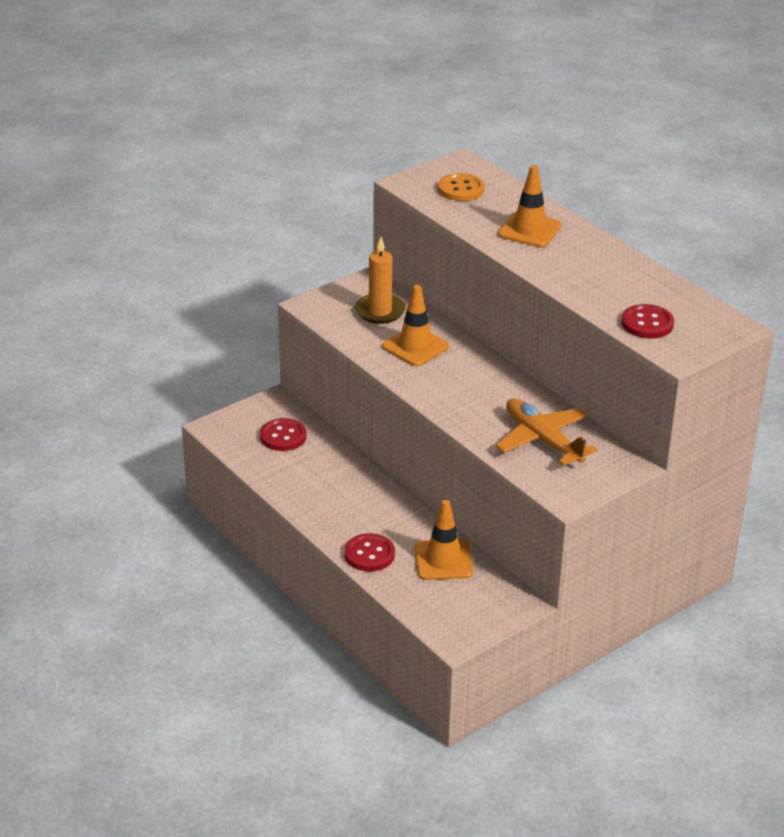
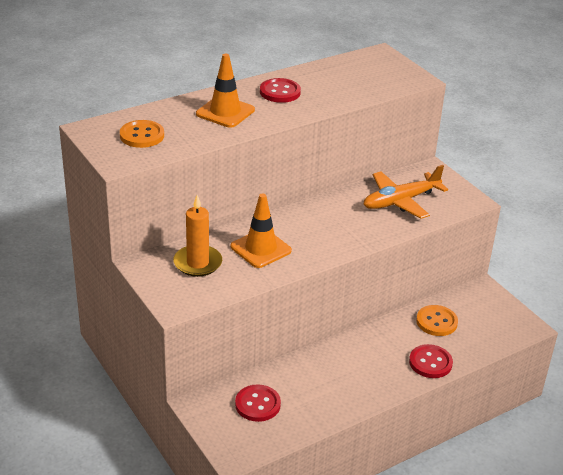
camera: 85 degrees left, 0 degrees up
orange traffic cone [414,500,473,580] -> orange button [416,305,458,336]
red button [621,304,674,339] -> red button moved to [260,78,301,103]

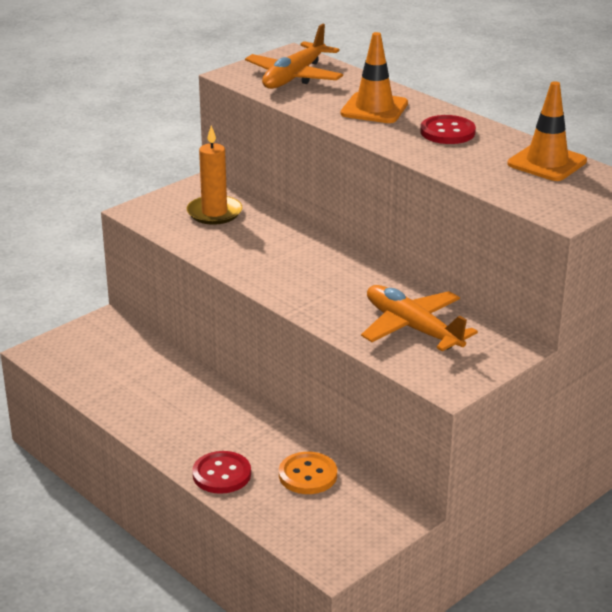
camera: 80 degrees right, 5 degrees down
orange button [120,120,164,148] -> orange plane [245,24,343,89]
orange traffic cone [231,193,292,268] -> orange traffic cone moved to [507,81,587,181]
red button [235,384,281,422] -> none

